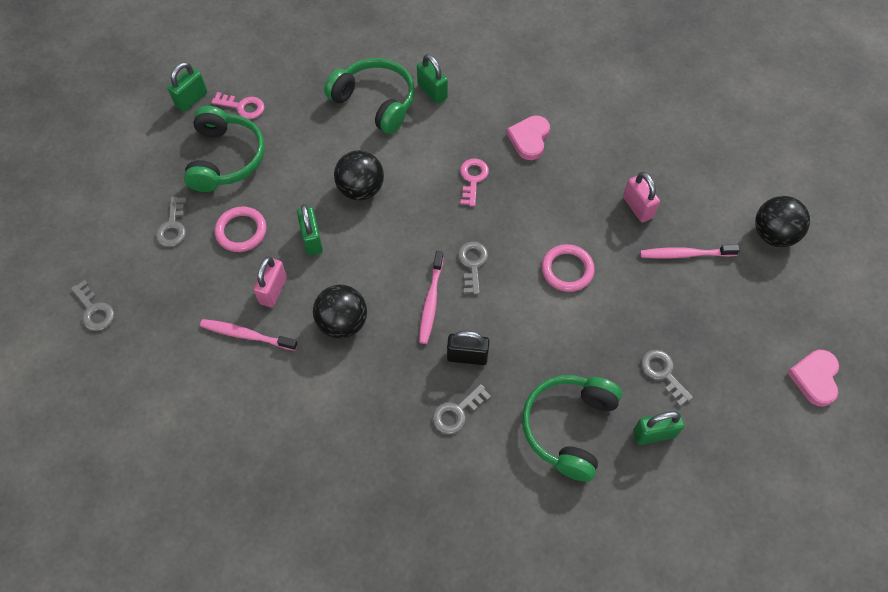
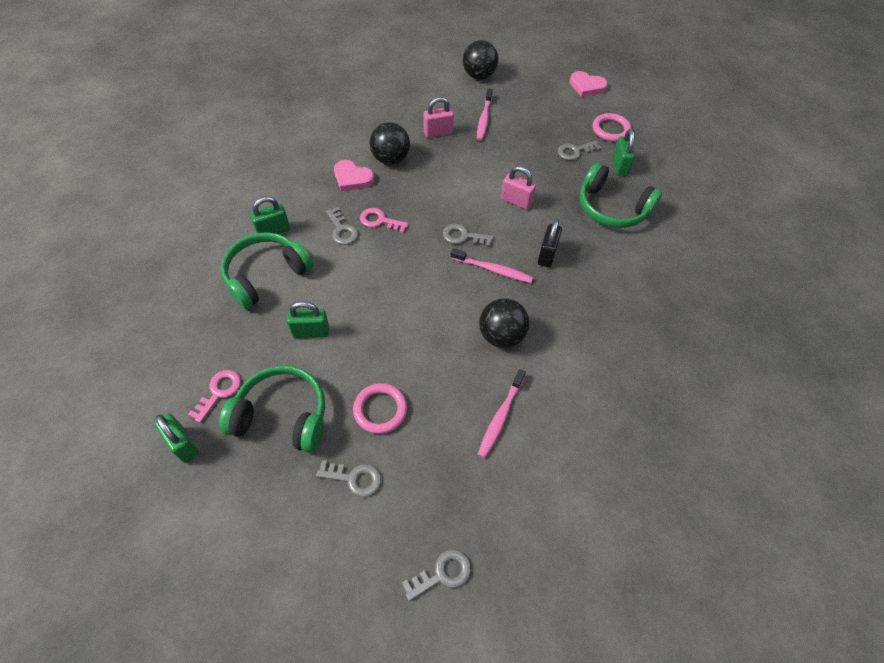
camera: 80 degrees left, 5 degrees down
pink padlock [253,256,287,307] -> pink padlock moved to [501,166,536,210]
green padlock [297,204,323,255] -> green padlock moved to [287,301,329,338]
black ball [334,150,384,201] -> black ball moved to [369,122,410,165]
grey key [432,384,491,434] -> grey key moved to [326,207,358,245]
pink ring [542,244,595,292] -> pink ring moved to [593,113,631,142]

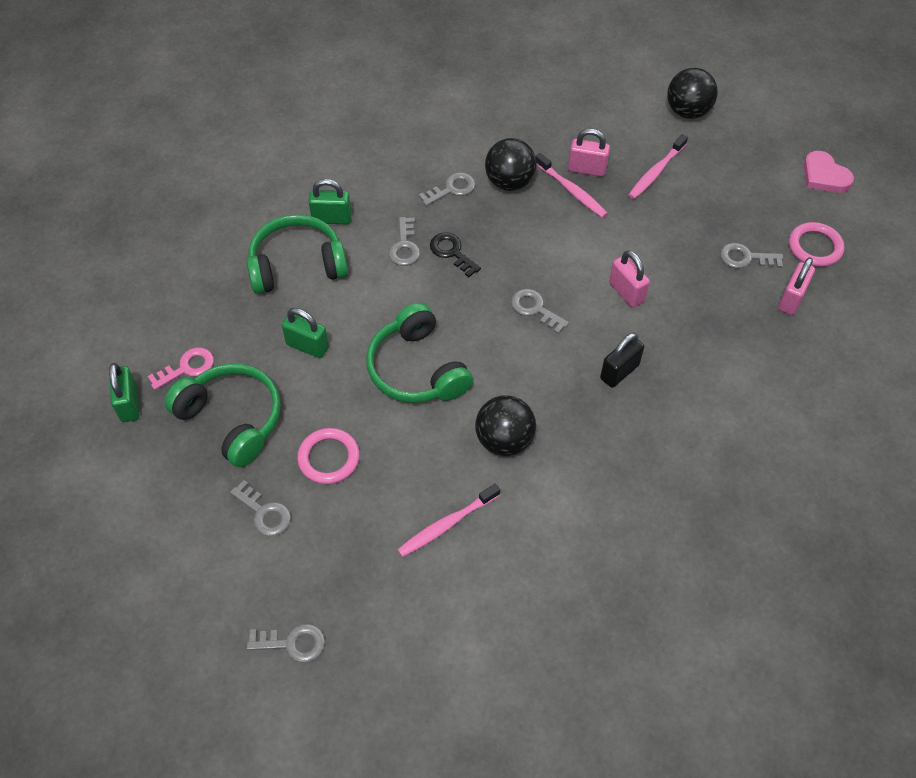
camera: 30 degrees right, 0 degrees up
pink heart [334,160,374,191] -> grey key [419,172,476,206]
pink key [360,208,408,233] -> black key [430,232,481,277]
pink toothbrush [450,248,533,283] -> pink toothbrush moved to [536,153,608,218]
green headphones [579,163,662,228] -> green headphones moved to [366,303,473,403]
green padlock [612,129,635,176] -> pink padlock [778,257,815,315]

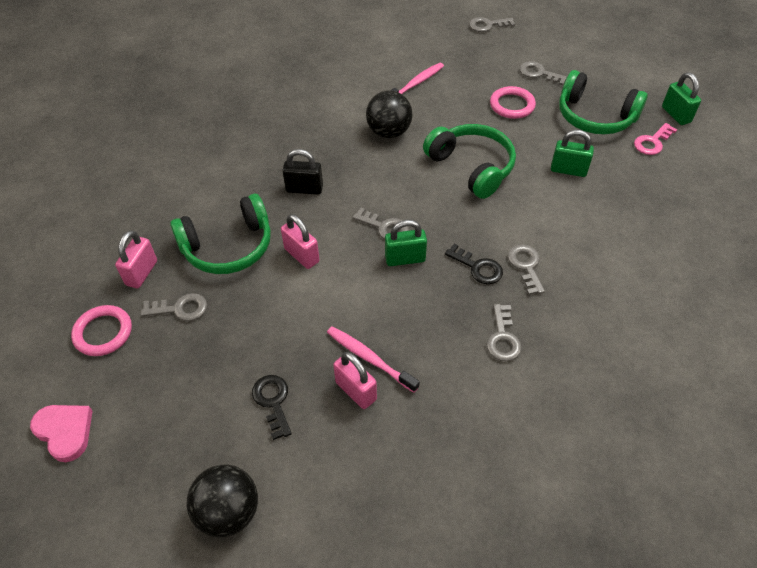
camera: 170 degrees right, 5 degrees down
green headphones [247,214,348,294] -> green headphones moved to [170,194,271,274]
green padlock [308,179,352,224] -> green padlock moved to [385,220,427,266]
grey key [419,172,476,206] -> grey key turned 45 degrees counterclockwise [486,304,522,361]
black ball [485,138,537,191] -> none
pink padlock [568,129,610,177] -> pink padlock turned 45 degrees clockwise [333,352,377,409]
black padlock [600,333,644,388] -> black padlock turned 60 degrees clockwise [282,149,323,195]
pink toothbrush [628,134,688,199] -> black key [252,375,292,440]

